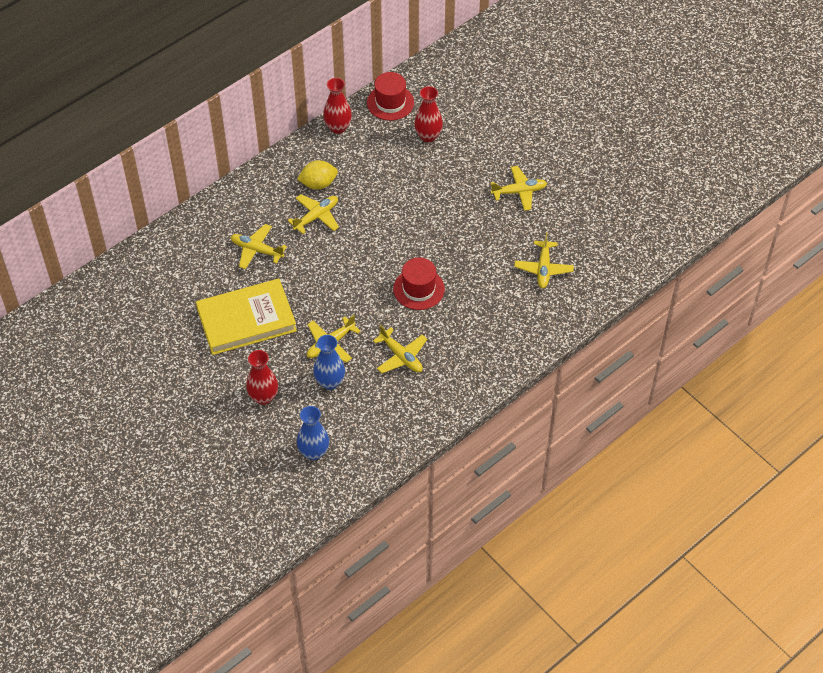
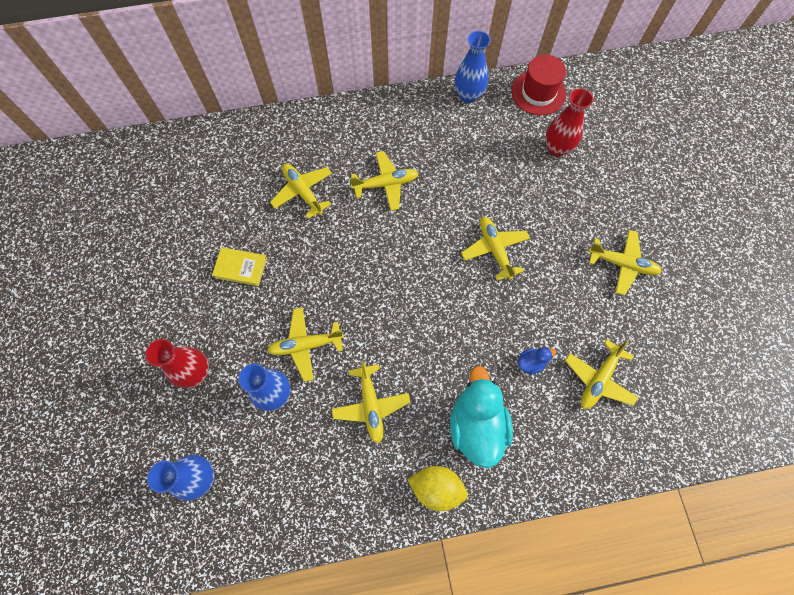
camera: 30 degrees right, 15 degrees up
yellow book [196,279,297,355] -> yellow book [212,247,267,286], size x0.45
yellow lemon [297,160,338,190] -> yellow lemon moved to [408,466,468,511]
red vase [323,78,352,134] -> blue vase [455,31,491,103]
red hat [393,258,445,310] -> none
none -> turquoise duck [450,366,513,468]
none -> yellow plane [461,217,530,281]
none -> blue duck [518,347,556,375]

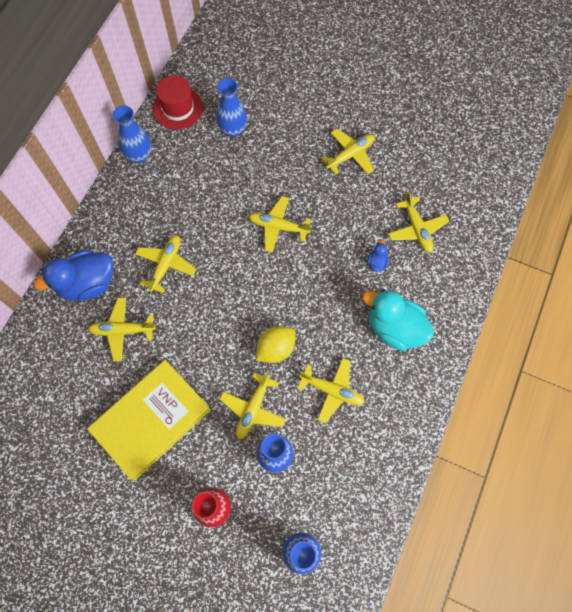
camera: 55 degrees left, 0 degrees up
yellow book [212,247,267,286] -> yellow book [87,360,211,481], size x2.24
yellow lemon [408,466,468,511] -> yellow lemon moved to [256,326,296,363]
red vase [545,88,594,157] -> blue vase [216,78,247,137]
none -> blue duck [34,250,113,301]

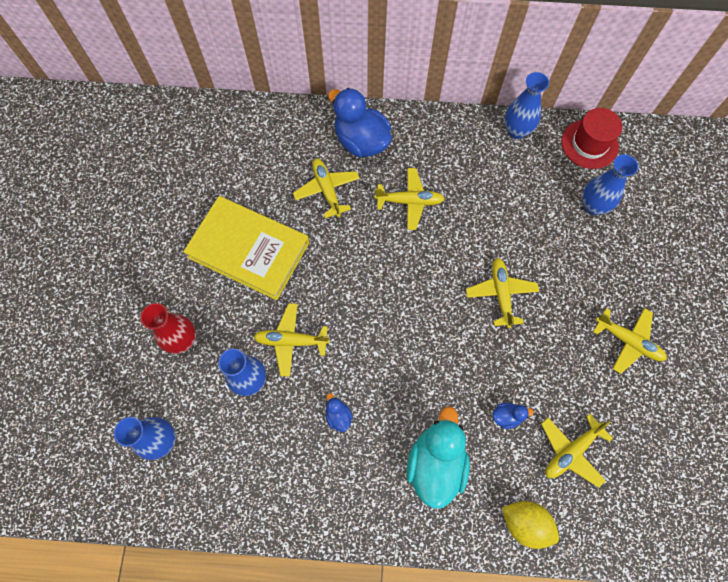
camera: 70 degrees right, 0 degrees up
yellow lemon [256,326,296,363] -> yellow lemon moved to [502,501,559,549]
yellow plane [297,358,365,423] -> blue duck [325,393,353,432]

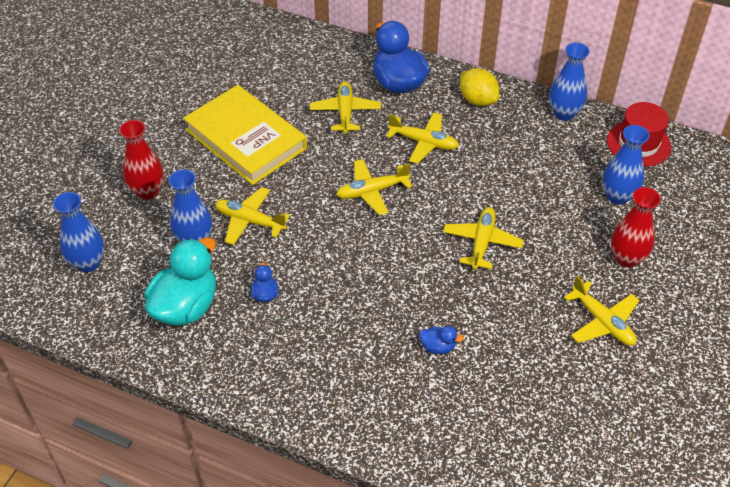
camera: 20 degrees right, 20 degrees down
turquoise duck [407,406,470,509] -> turquoise duck moved to [144,238,216,326]
yellow lemon [502,501,559,549] -> yellow lemon moved to [460,68,499,106]
yellow plane [541,414,613,488] -> yellow plane moved to [336,159,412,216]
none -> red vase [611,187,661,268]

